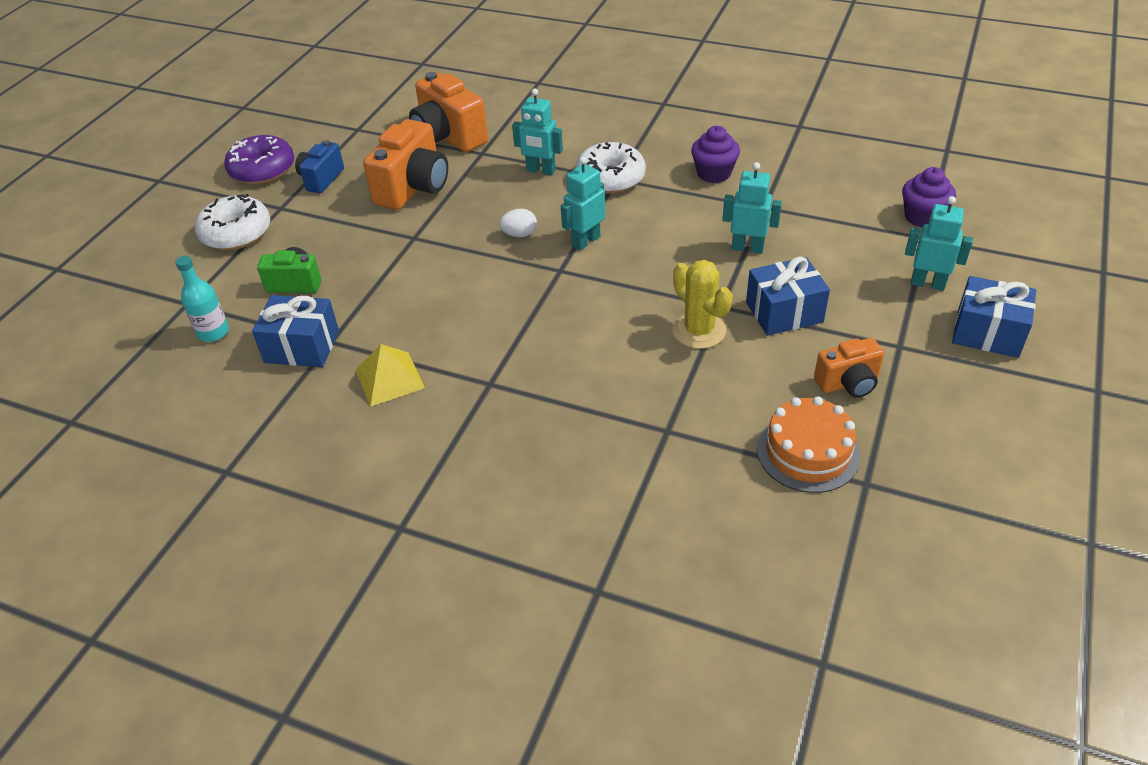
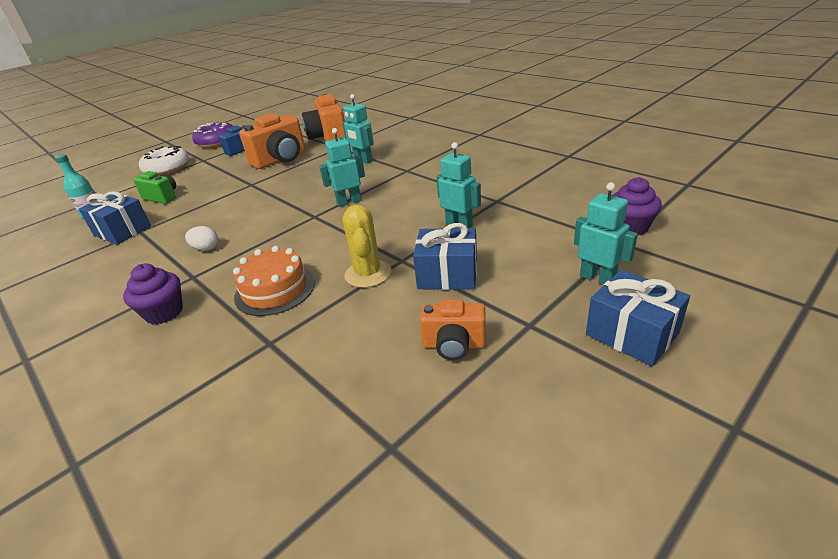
camera: 25 degrees right, 10 degrees down
yellow pyramid [356,344,425,407] -> none
white egg [499,209,537,237] -> white egg moved to [185,226,218,251]
white donut [575,142,646,194] -> none
purple cupcake [691,126,740,183] -> purple cupcake moved to [123,263,183,325]
orange cake [757,396,860,493] -> orange cake moved to [233,246,315,316]

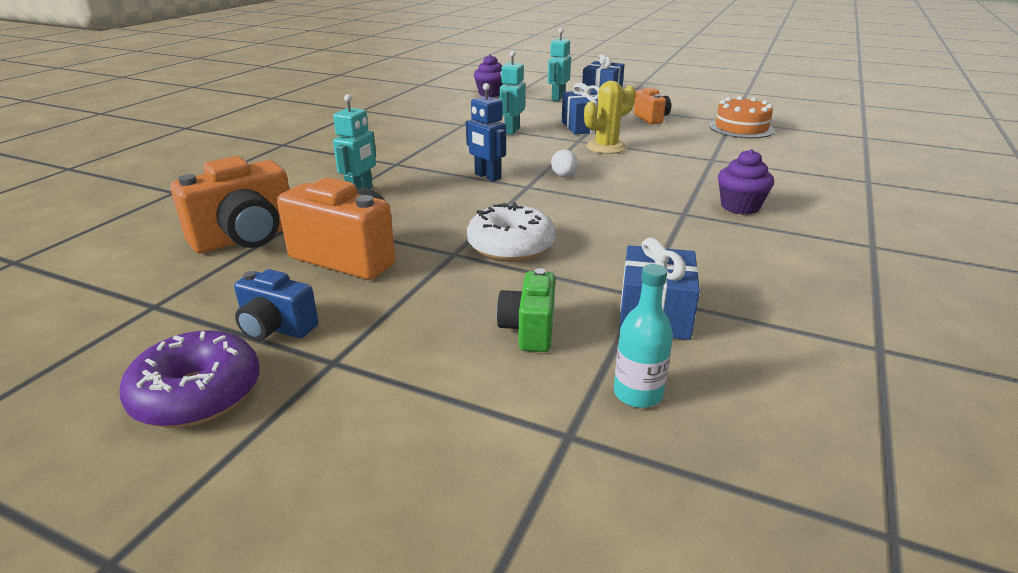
camera: 115 degrees left, 5 degrees down
white donut [139,146,189,176] -> white donut moved to [467,202,556,262]
white egg [185,226,218,251] -> white egg moved to [551,150,578,177]
orange cake [233,246,315,316] -> orange cake moved to [709,96,775,138]
turquoise robot [319,128,365,207] -> blue robot [466,83,506,181]

